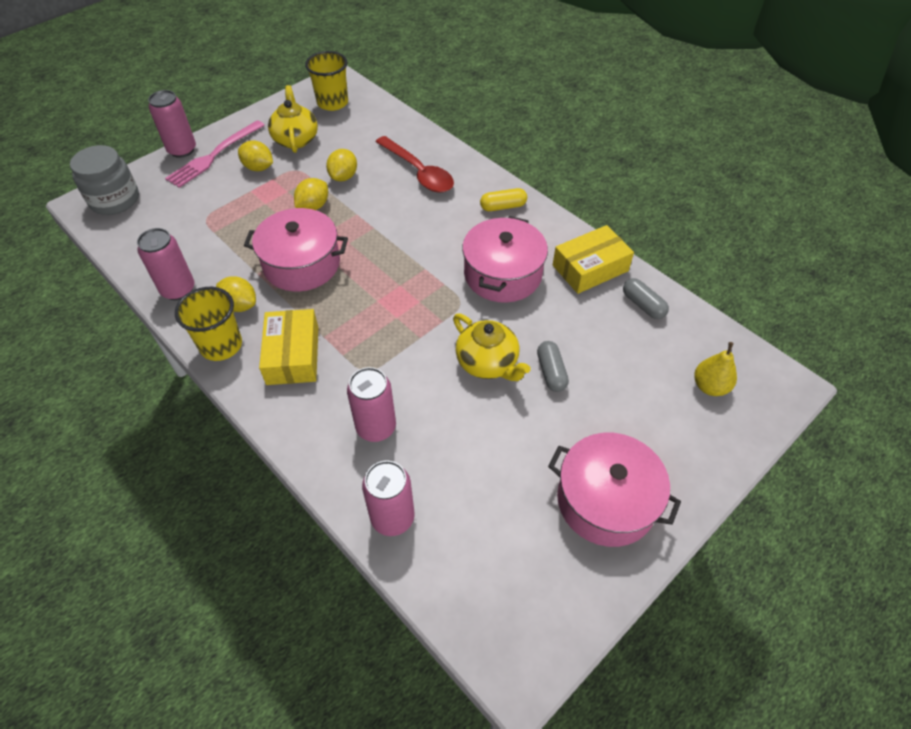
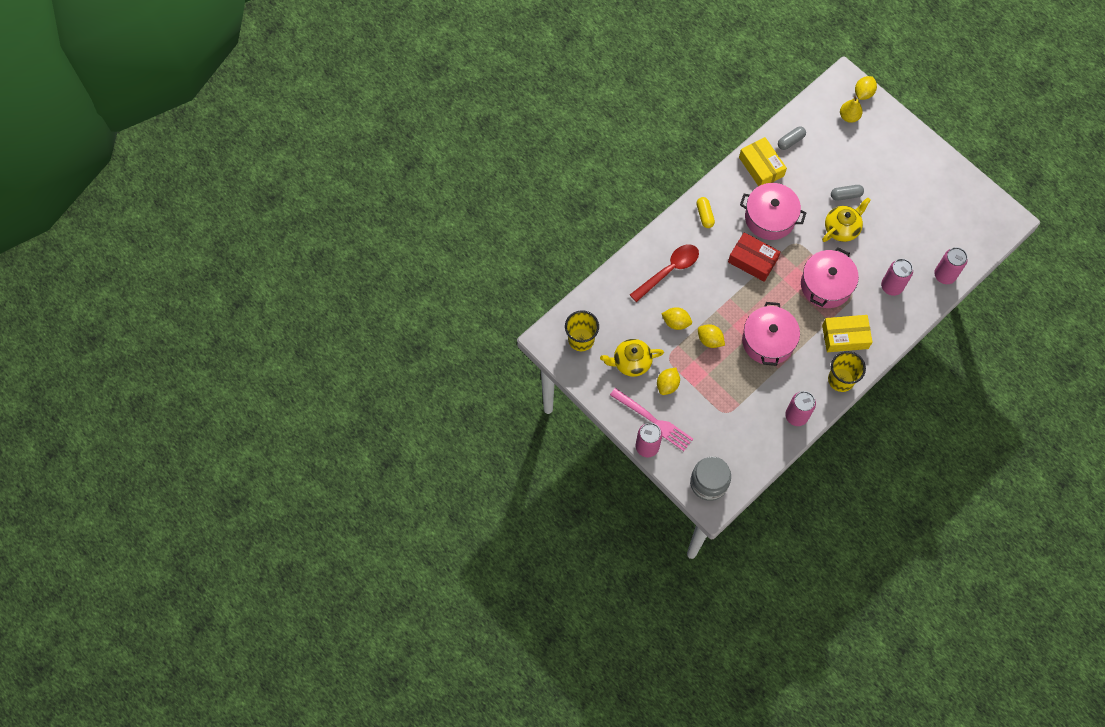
camera: 90 degrees left, 15 degrees up
yellow lemon [216,276,256,312] -> yellow lemon moved to [855,76,877,100]
pink pot [548,433,681,547] -> pink pot moved to [801,247,859,308]
none -> red box [728,232,781,282]

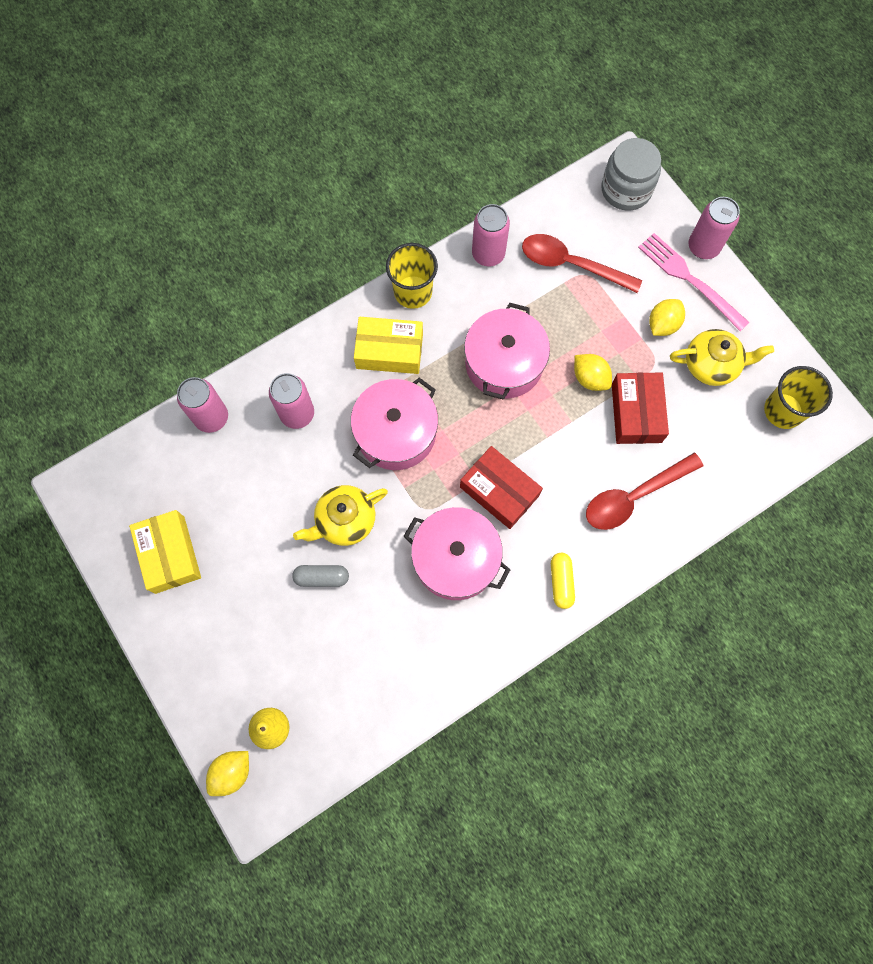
camera: 170 degrees left, 5 degrees up
yellow lemon [662,307,692,330] -> red box [612,372,669,444]
yellow box [739,137,787,186] -> yellow box moved to [129,510,201,594]
grey capsule [778,126,806,150] -> none
none -> red spoon [522,234,642,293]

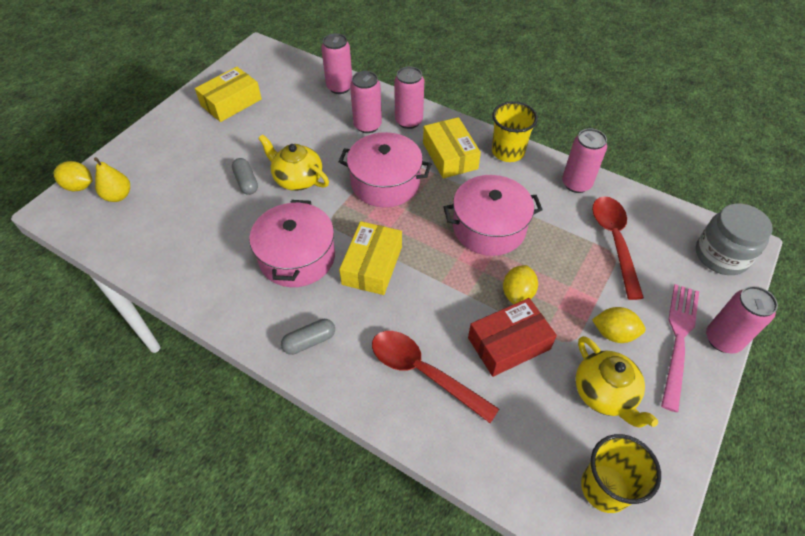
camera: 65 degrees right, 20 degrees down
red box [460,446,543,529] -> yellow box [339,221,402,295]
yellow capsule [551,553,575,609] -> grey capsule [281,319,335,355]
none -> pink can [394,66,424,129]

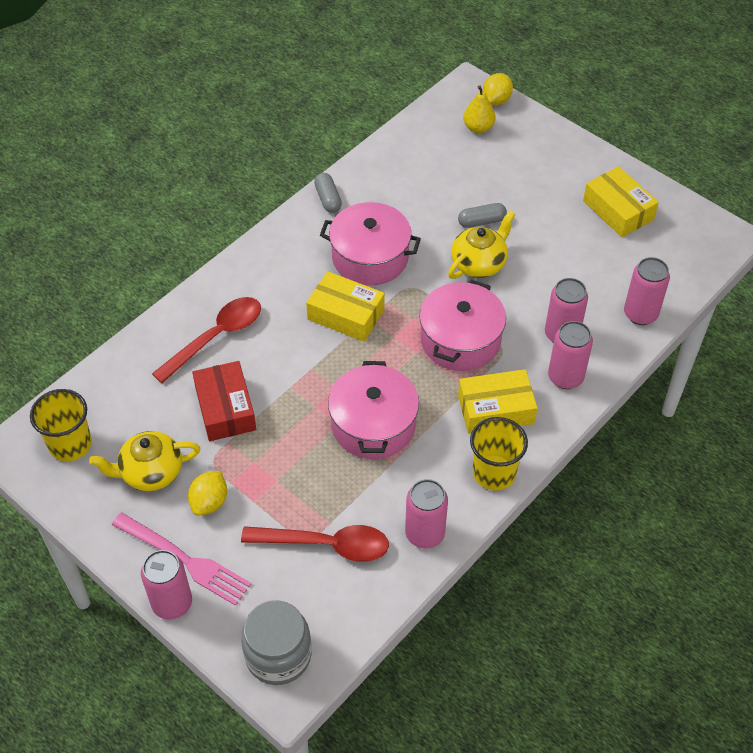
camera: 100 degrees right, 0 degrees up
grey capsule [281,319,335,355] -> grey capsule moved to [314,173,342,213]
yellow lemon [503,265,538,304] -> none

